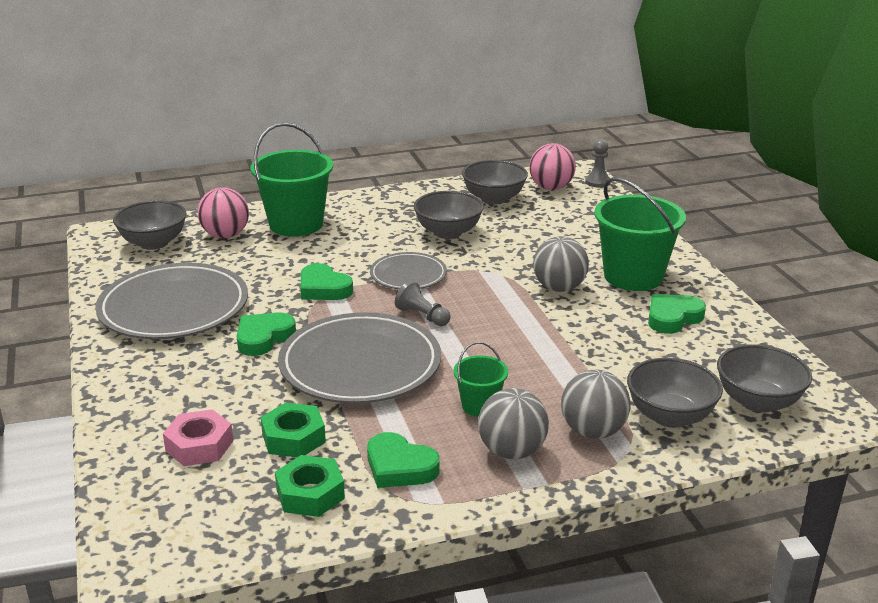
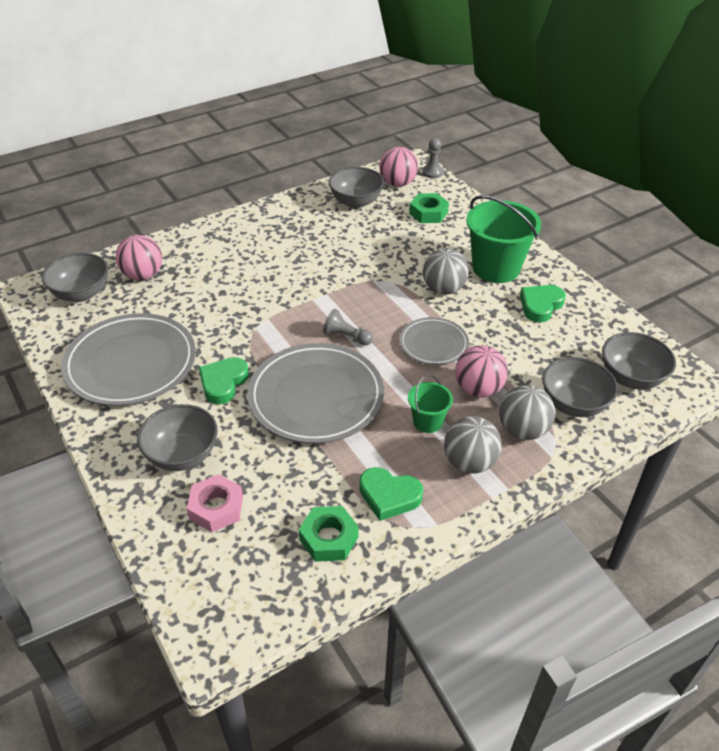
camera: 15 degrees left, 15 degrees up
green bucket [250,123,333,236] -> none
green nut [261,402,326,457] -> green nut moved to [409,193,449,223]
green heart [301,263,353,300] -> none
grey plate [370,252,447,289] -> grey plate moved to [400,317,469,365]
grey bowl [413,191,484,239] -> grey bowl moved to [137,404,218,471]
none -> pink ball [455,345,508,398]

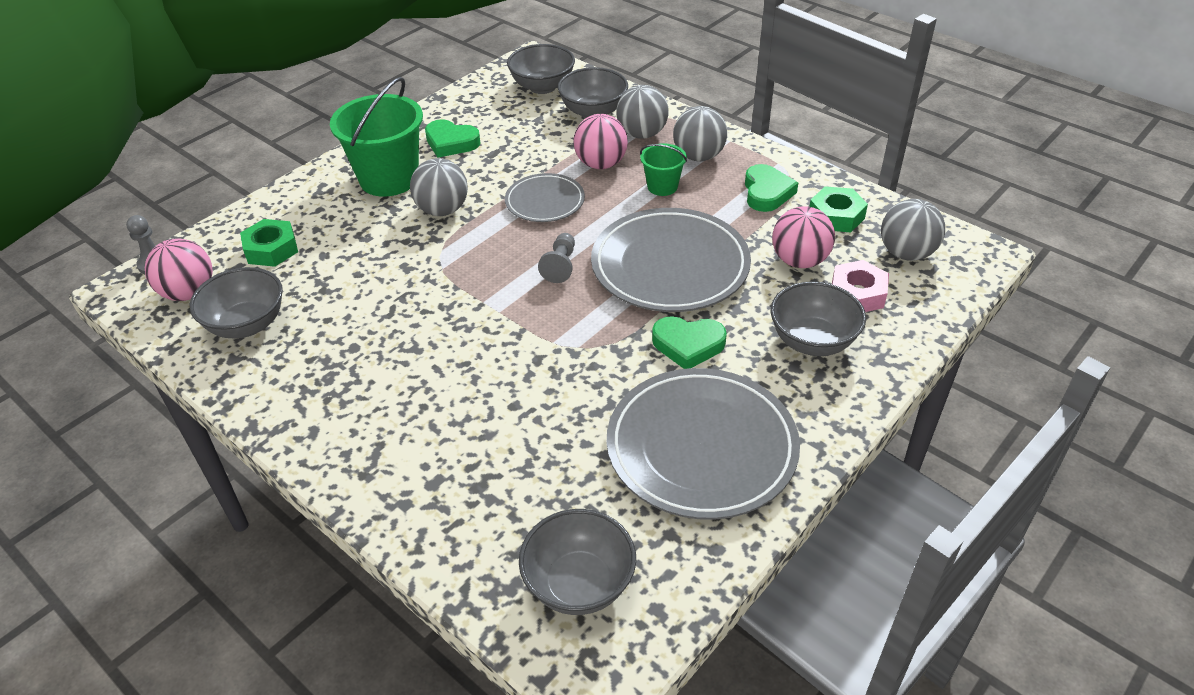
camera: 105 degrees left, 0 degrees up
pink ball [116,235,162,280] -> pink ball moved to [772,206,835,268]
none -> grey ball [881,199,945,261]

